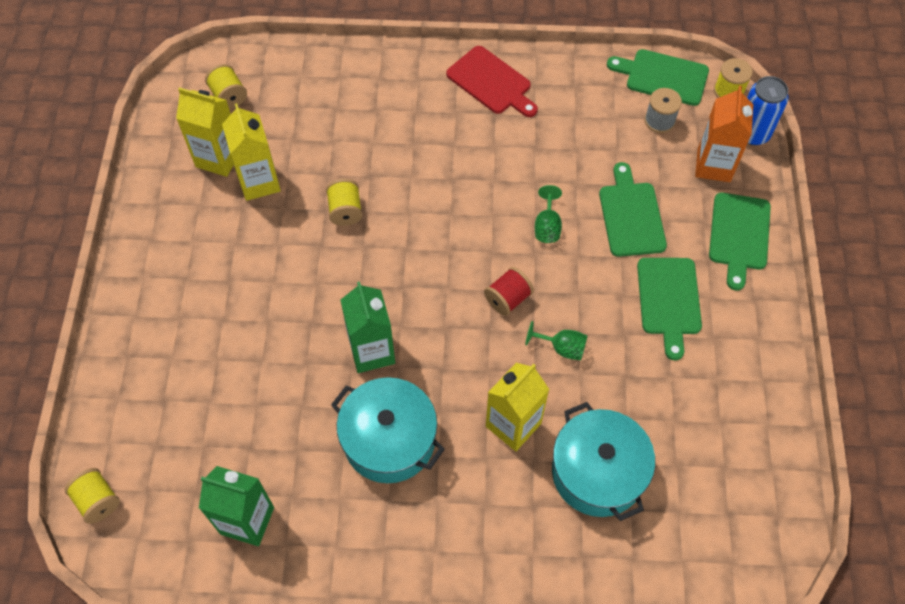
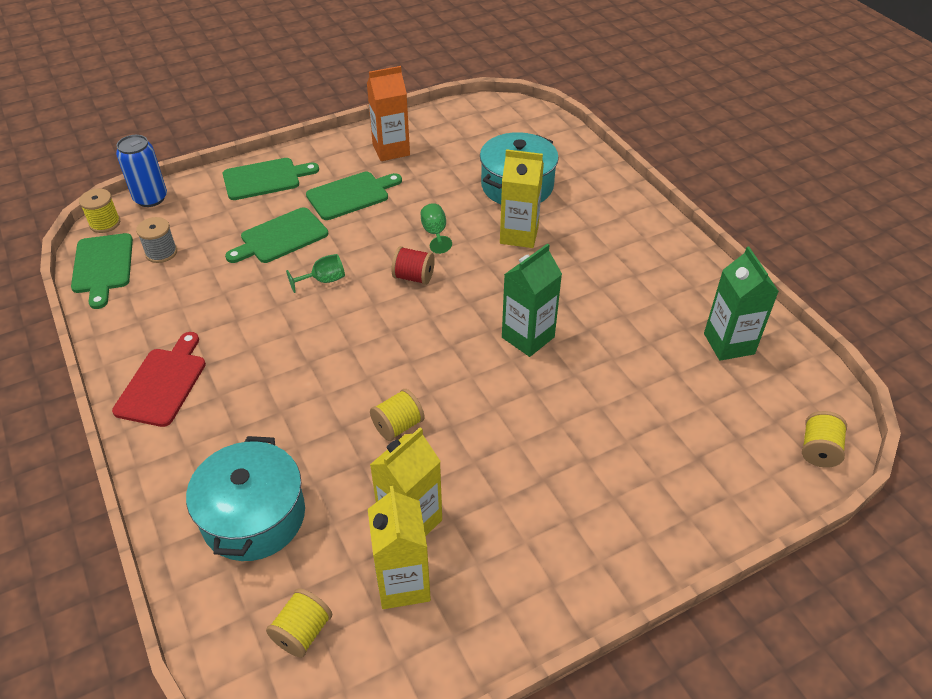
camera: 120 degrees left, 15 degrees down
turquoise pot [331,377,445,483] -> turquoise pot moved to [186,436,305,561]
orange carton [695,86,753,182] -> orange carton moved to [367,66,410,161]

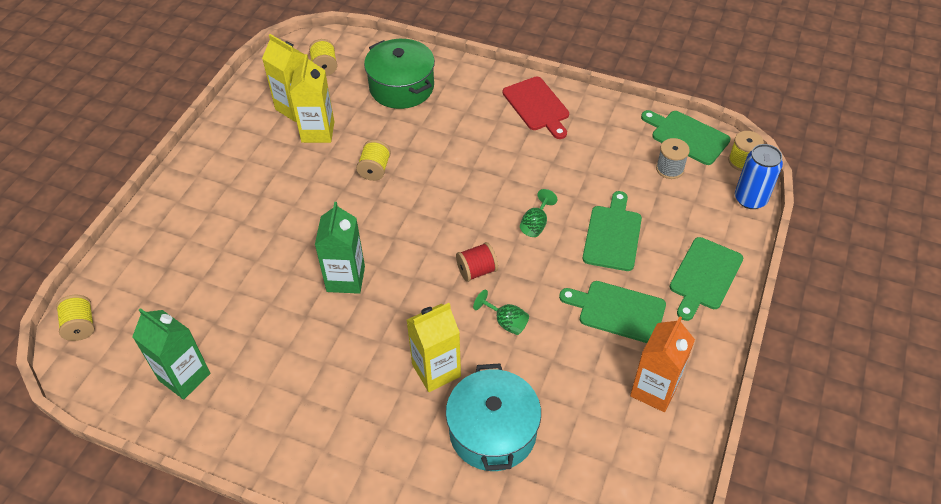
camera: 140 degrees right, 5 degrees up
turquoise pot [186,436,305,561] -> green pot [364,39,435,109]
green cutting board [306,172,402,220] -> green cutting board turned 90 degrees clockwise [559,281,666,343]

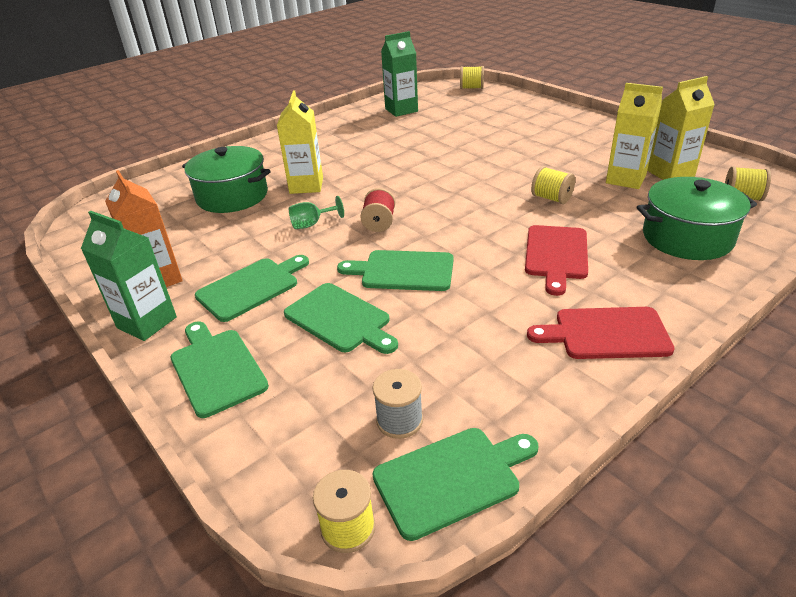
camera: 120 degrees right, 15 degrees down
green carton [315,202,365,294] -> green carton moved to [81,211,177,341]
turquoise pot [446,363,541,471] -> green pot [182,146,271,213]
green goblet [520,189,558,237] -> green cutting board [337,250,454,291]
blue can [735,144,783,209] -> none
none -> red cutting board [525,225,588,296]

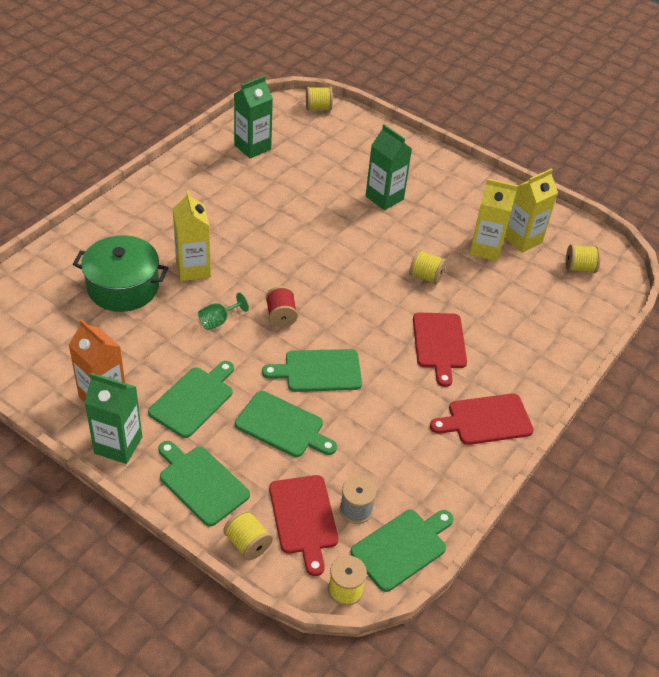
camera: 20 degrees left, 10 degrees up
green pot [637,177,757,260] -> none
none -> yellow spool [223,509,273,561]
none -> red cutting board [269,475,339,576]
none -> green carton [365,124,412,210]

